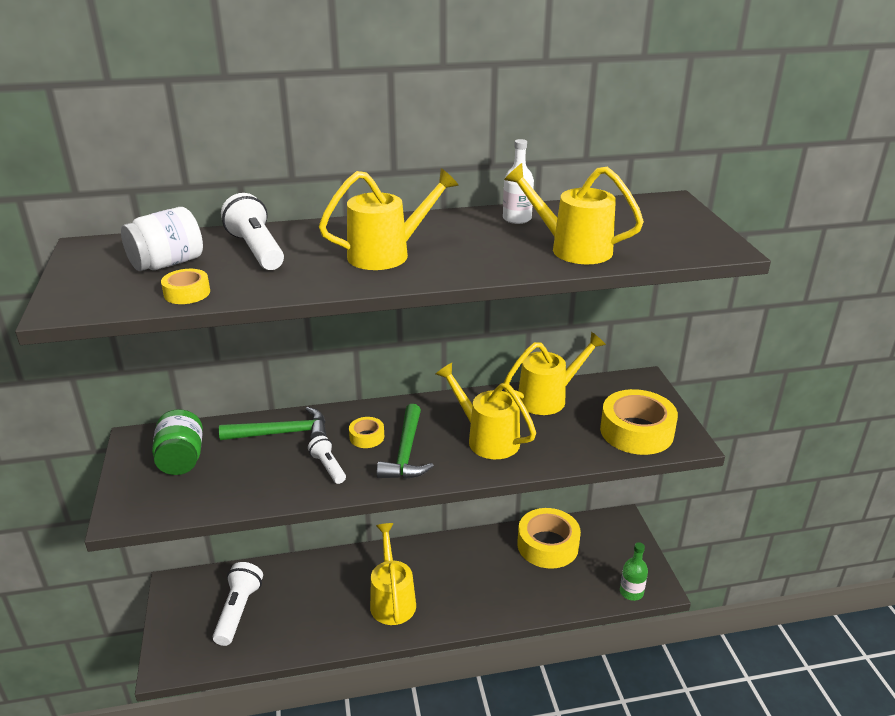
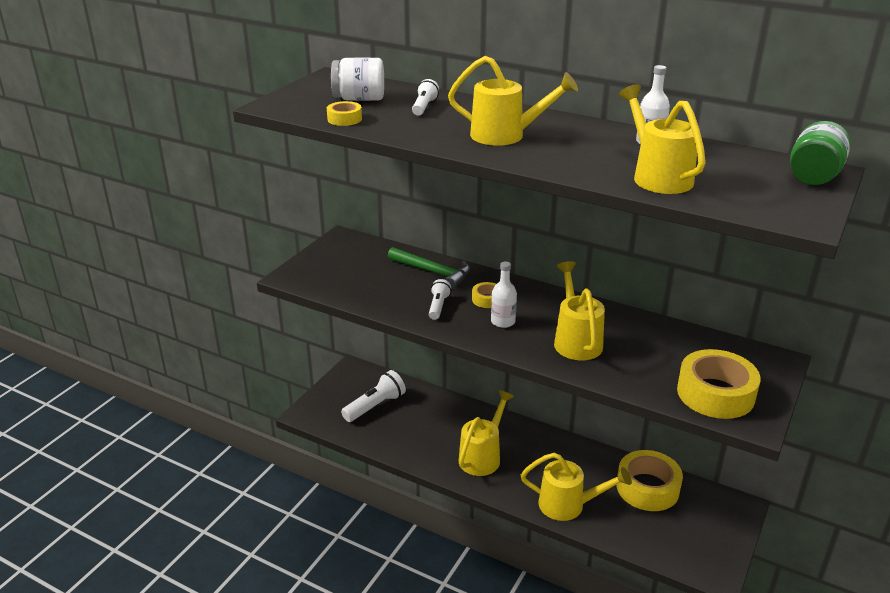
camera: 40 degrees right, 0 degrees up
green jar [152,409,203,475] -> green jar moved to [790,121,851,185]
white flashlight [221,193,284,270] -> white flashlight [412,79,439,115], size x0.60
green hammer [377,404,434,479] -> white bottle [491,261,517,328]
yellow watering can [504,332,606,415] -> yellow watering can moved to [521,453,631,521]
green bottle [620,542,648,601] -> none

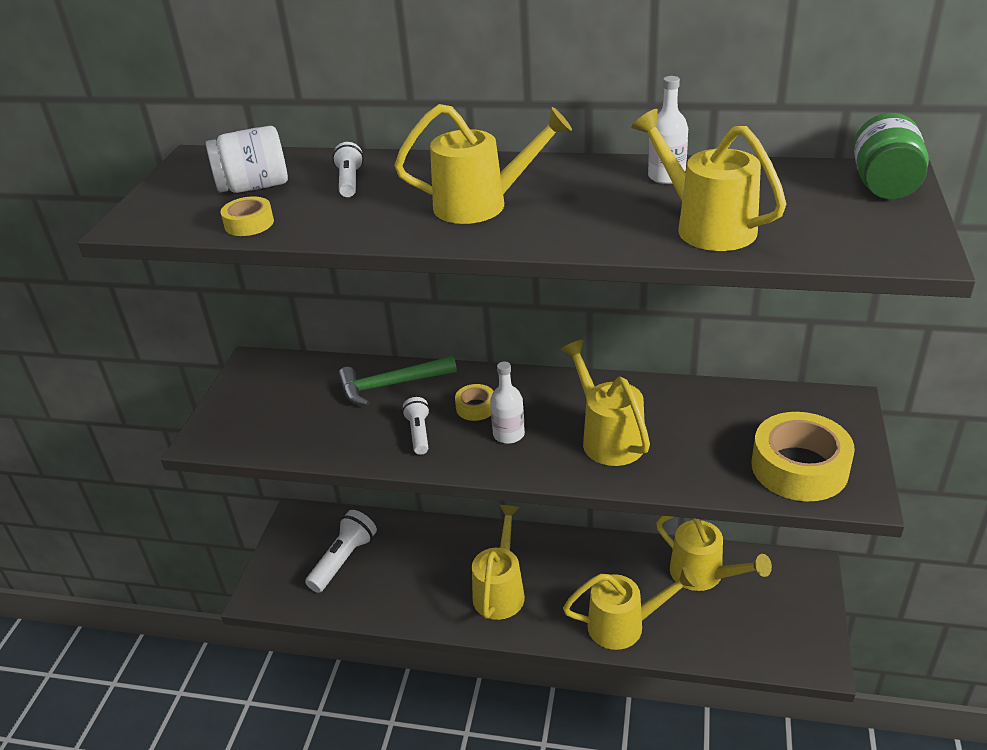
camera: 15 degrees left, 5 degrees up
green hammer [388,247,470,289] -> green hammer turned 150 degrees clockwise [338,356,457,406]
yellow tape [617,450,683,511] -> yellow watering can [656,516,772,591]

